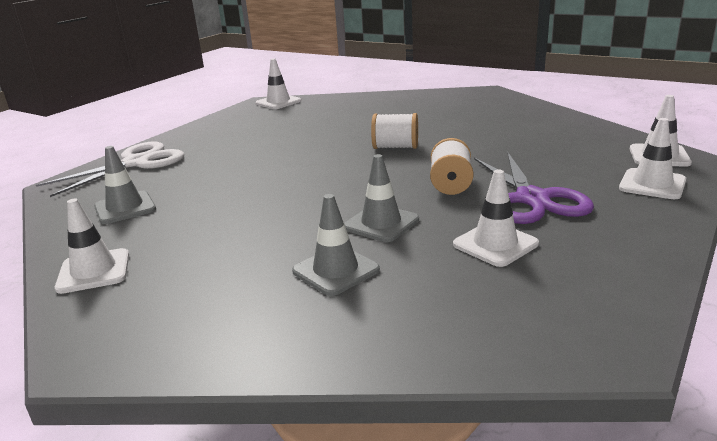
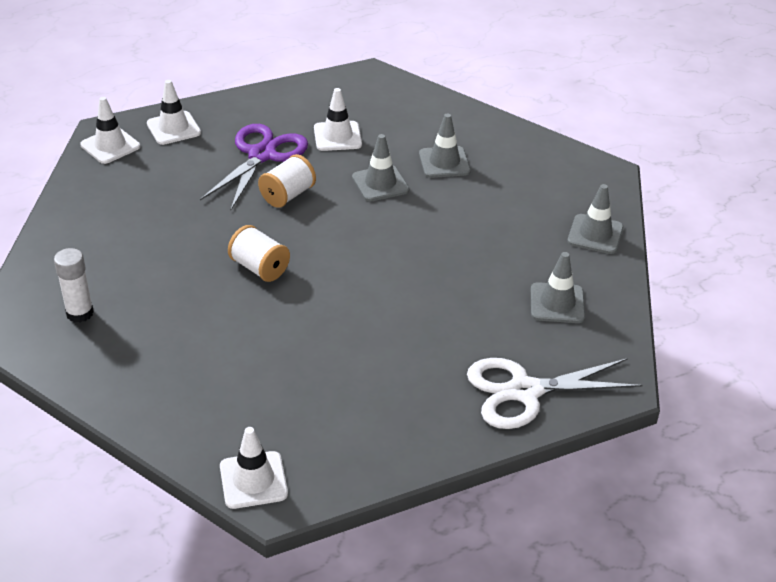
camera: 150 degrees left, 15 degrees up
white traffic cone [55,199,129,294] -> grey traffic cone [567,184,624,254]
none -> white glue stick [54,248,94,322]

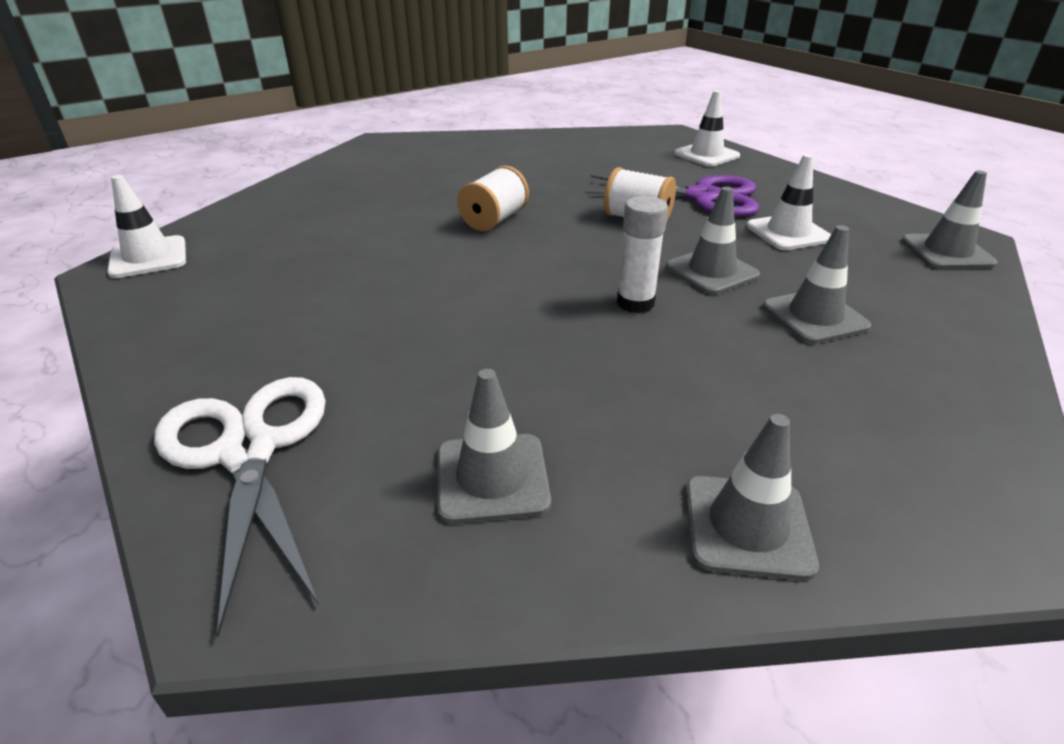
camera: 80 degrees right, 5 degrees down
white glue stick [54,248,94,322] -> white glue stick moved to [617,196,668,313]
white traffic cone [80,97,140,164] -> none
none -> grey traffic cone [901,170,998,269]

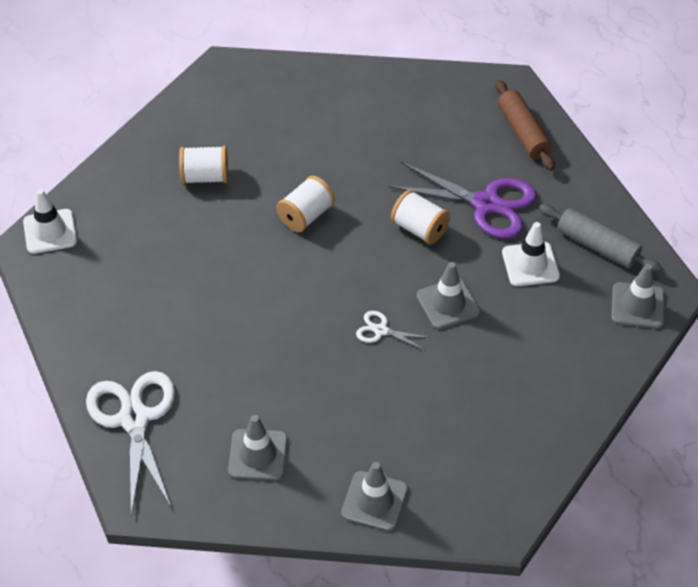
camera: 10 degrees right, 15 degrees up
white glue stick [617,196,668,313] -> white scissors [356,311,431,350]
white traffic cone [674,90,740,167] -> brown rolling pin [495,80,555,171]
grey traffic cone [763,225,871,344] -> none
none -> white spool [179,146,228,184]
none -> grey rolling pin [539,204,662,273]

